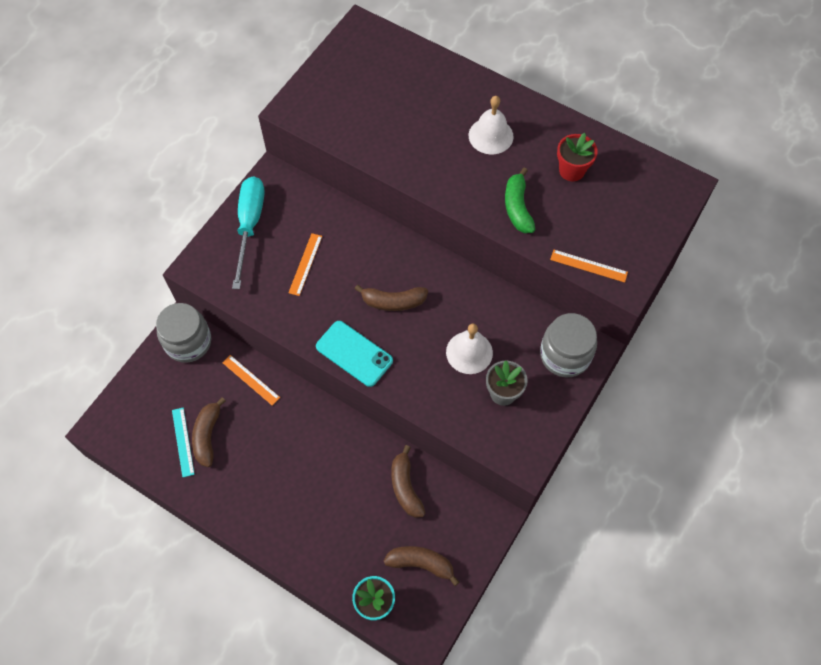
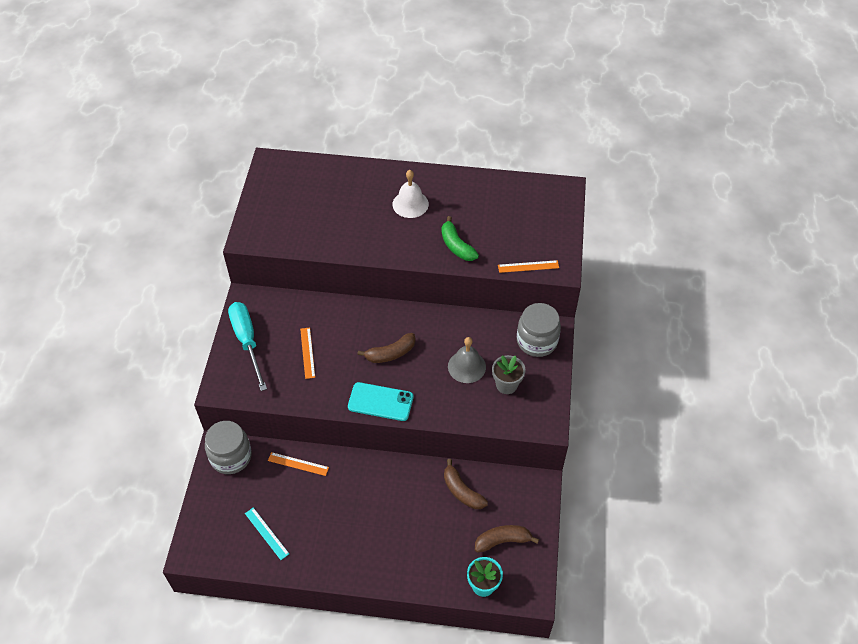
camera: 25 degrees left, 10 degrees down
brown banana [192,397,226,467] -> none
white bell [446,323,493,374] -> grey bell [448,337,486,383]
red flower pot [557,133,598,182] -> none

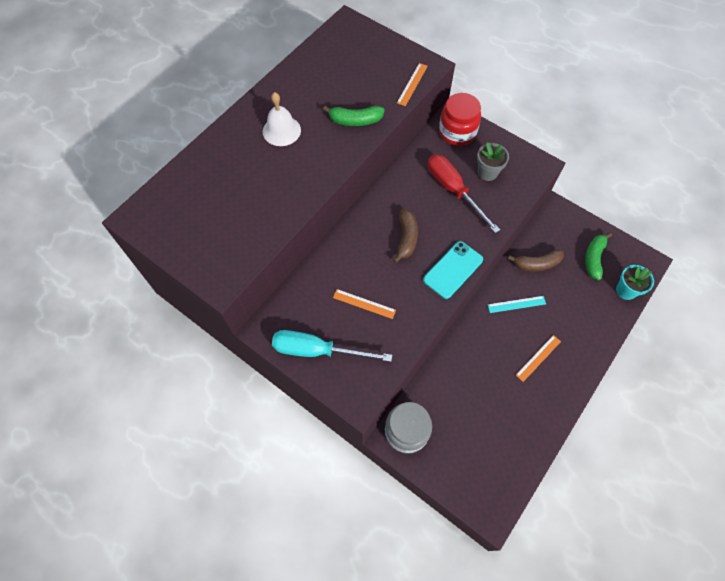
camera: 60 degrees left, 10 degrees up
turquoise ruler [245,508,289,560] -> turquoise ruler moved to [488,296,546,313]
orange ruler [268,452,329,476] -> orange ruler moved to [516,335,561,382]
grey bell [448,337,486,383] -> red screwdriver [428,154,500,233]
brown banana [475,525,539,553] -> green banana [585,233,612,280]
grey jar [517,303,561,357] -> red jar [439,93,481,146]

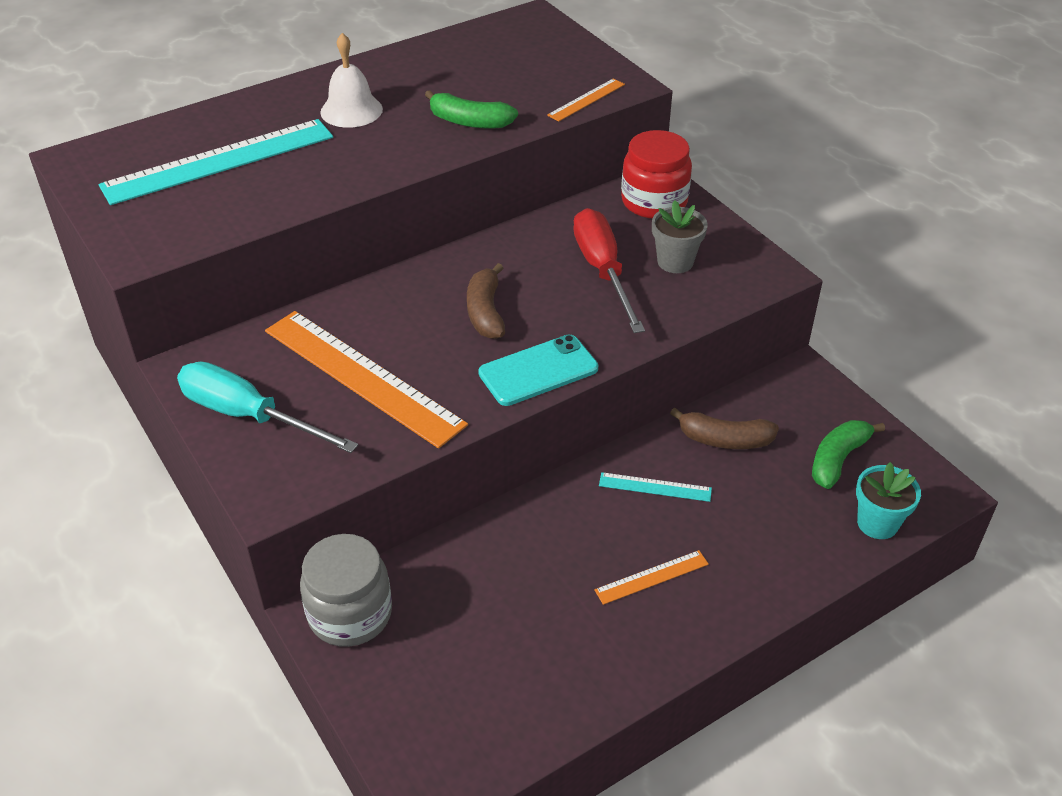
camera: 20 degrees right, 20 degrees down
orange ruler [333,289,396,319] -> orange ruler [265,311,468,448], size x2.22
brown banana [393,209,418,263] -> brown banana turned 150 degrees clockwise [467,263,505,339]
none -> turquoise ruler [99,119,333,205]

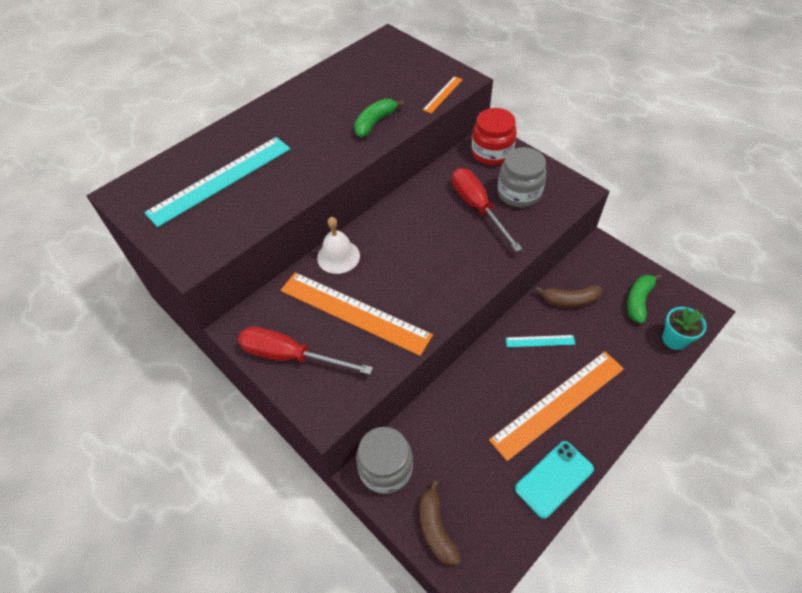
camera: 10 degrees left, 10 degrees up
turquoise screwdriver [177,362,358,453] -> red screwdriver [238,326,373,375]
white bell [320,33,383,128] -> white bell moved to [317,217,360,274]
green banana [425,90,518,129] -> green banana turned 120 degrees clockwise [354,98,404,138]
brown banana [467,263,505,339] -> brown banana moved to [420,480,461,566]
turquoise phone [478,335,598,406] -> turquoise phone moved to [515,441,594,519]
orange ruler [594,550,709,605] -> orange ruler [489,351,624,461], size x2.22
grey flower pot [652,201,708,273] -> grey jar [498,147,547,207]

